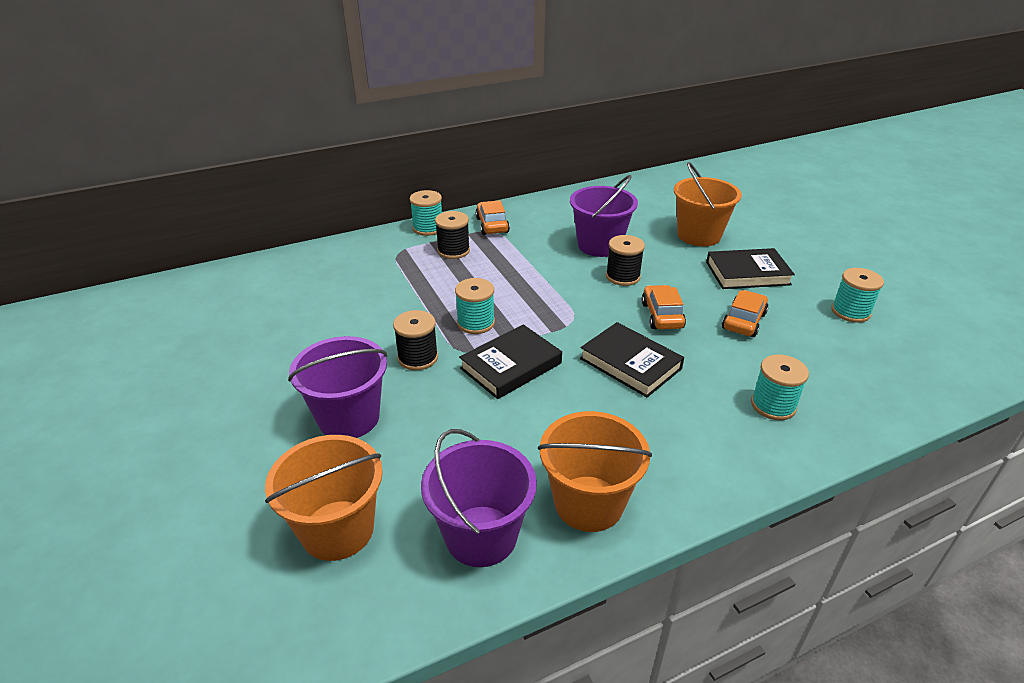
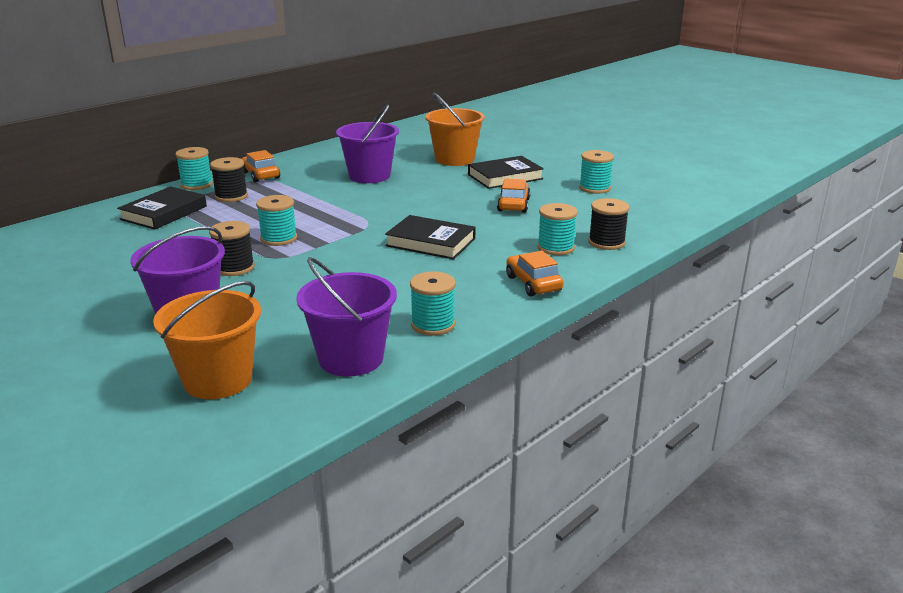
camera: 20 degrees left, 10 degrees down
black book [459,324,562,399] -> black book moved to [117,186,207,230]
orange bucket [538,411,652,532] -> turquoise spool [410,271,456,336]
black spool [606,235,645,286] -> black spool moved to [588,198,629,250]
orange car [641,285,686,329] -> orange car moved to [506,251,563,296]

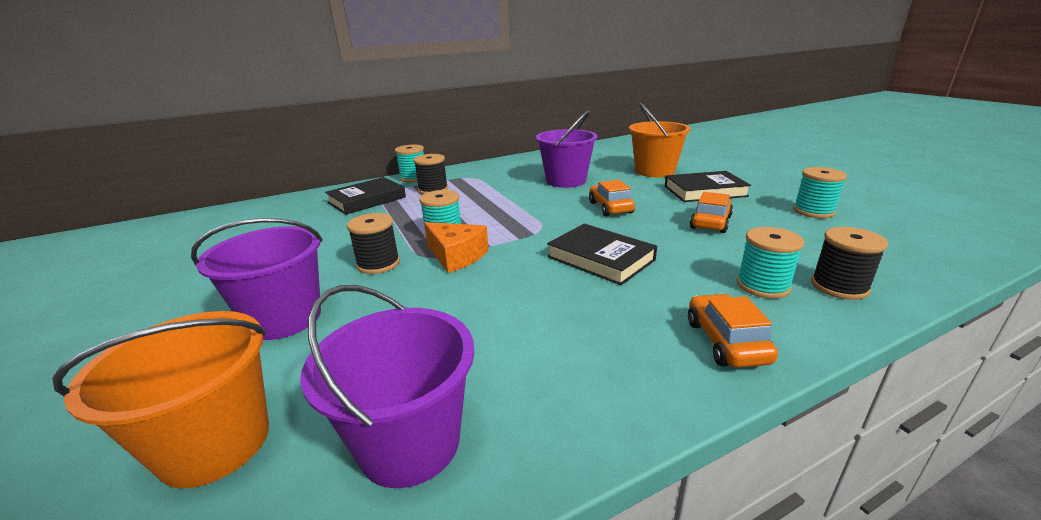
camera: 20 degrees right, 0 degrees up
orange car [242,150,280,182] -> orange car moved to [589,180,635,216]
turquoise spool [410,271,456,336] -> none
none -> orange cheese [424,222,489,273]

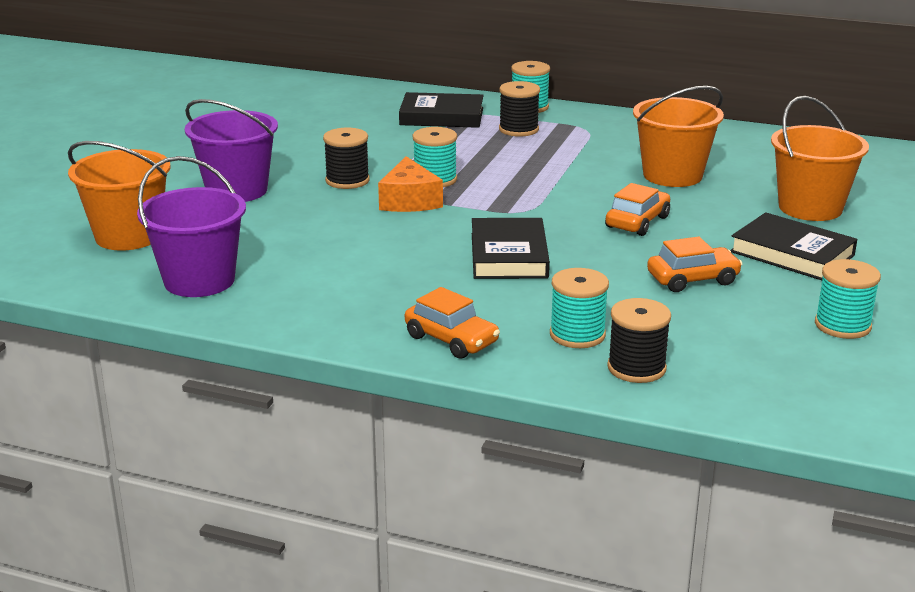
camera: 45 degrees right, 0 degrees up
purple bucket [536,110,598,188] -> orange bucket [633,86,724,187]
orange car [688,294,778,368] -> orange car turned 90 degrees clockwise [405,287,500,359]

